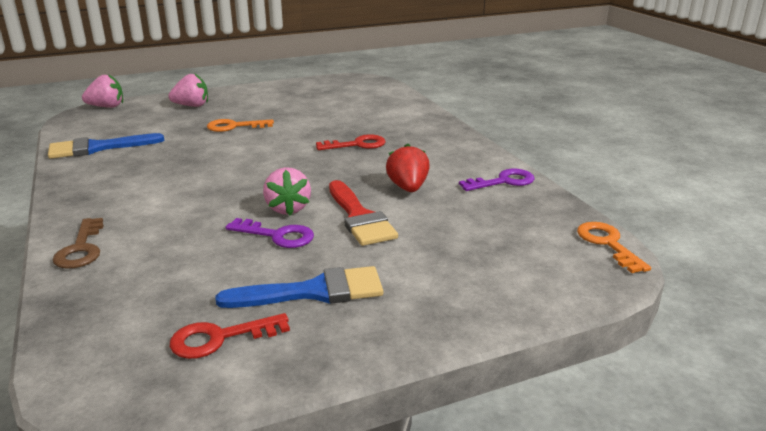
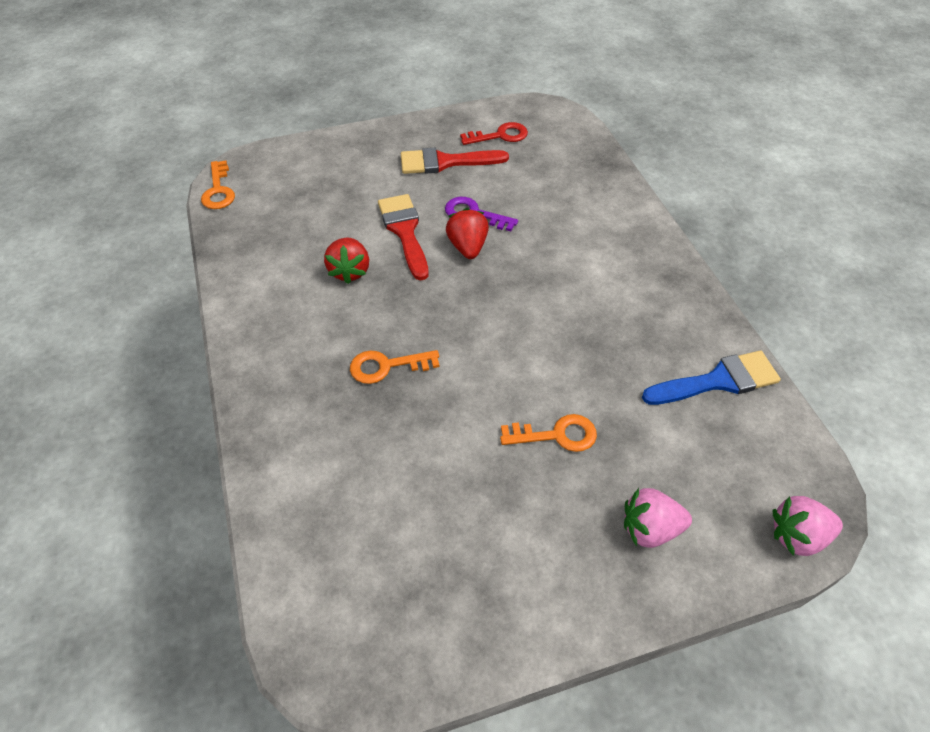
camera: 175 degrees left, 25 degrees up
brown key [53,218,103,269] -> none
blue brush [215,266,383,308] -> red brush [401,148,509,174]
pink strawberry [263,167,311,215] -> red strawberry [446,208,489,259]
red key [316,134,386,150] -> orange key [350,350,440,384]
purple key [459,168,535,191] -> none

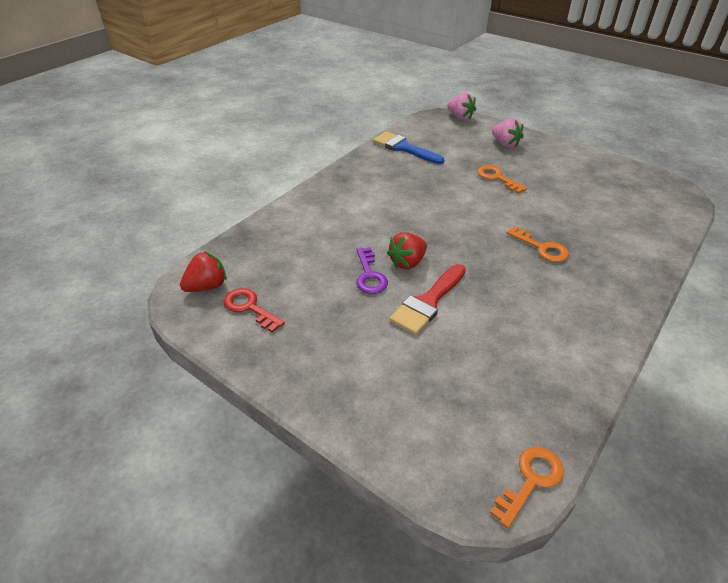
camera: 125 degrees left, 10 degrees down
red strawberry [324,237,369,284] -> red strawberry moved to [180,251,227,292]
red brush [401,148,509,174] -> none

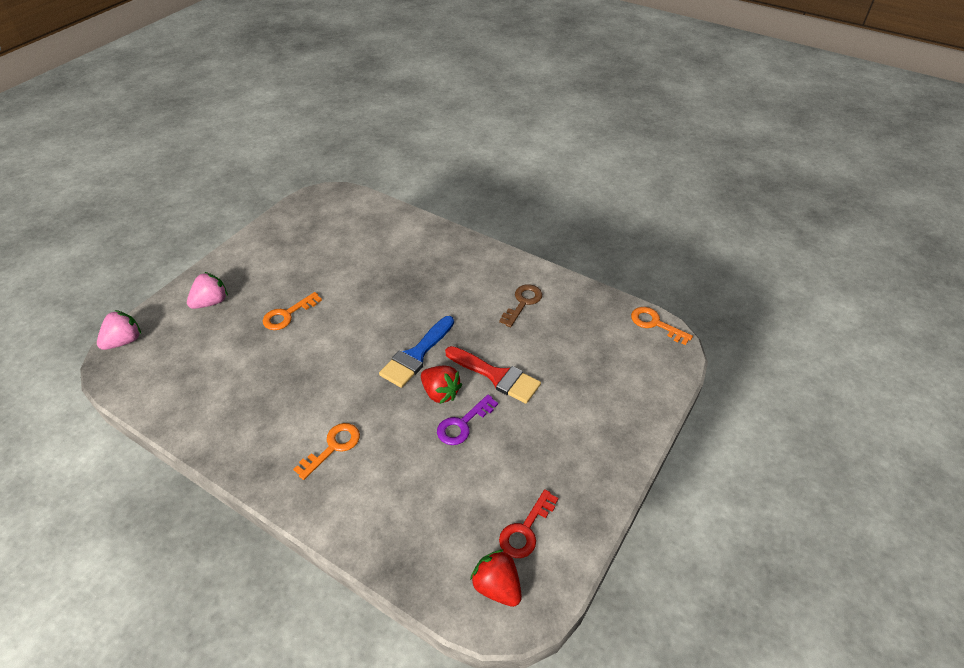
camera: 95 degrees left, 5 degrees up
purple key [356,247,388,294] -> purple key turned 150 degrees clockwise [437,395,498,445]
blue brush [373,132,444,164] -> blue brush moved to [379,316,454,388]
orange key [507,226,569,262] -> orange key moved to [293,423,360,480]
none -> brown key [499,284,542,327]

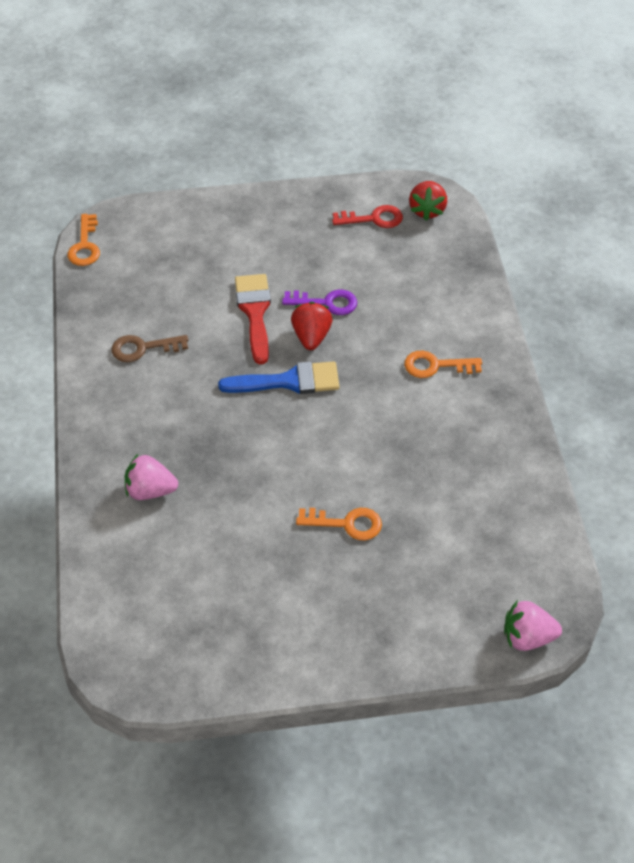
camera: 130 degrees left, 5 degrees up
pink strawberry [187,272,228,309] -> pink strawberry moved to [125,454,178,500]

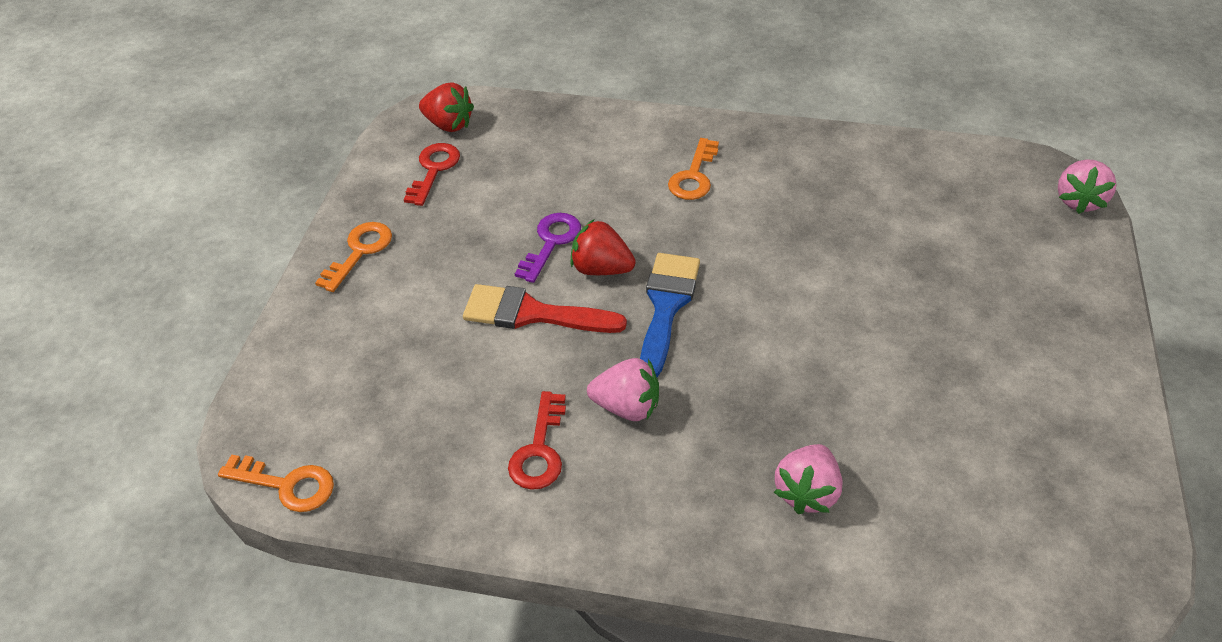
camera: 70 degrees left, 5 degrees down
brown key [111,335,188,362] -> red key [508,391,566,490]
orange key [296,508,382,540] -> orange key moved to [315,222,392,292]
none -> pink strawberry [587,358,659,421]

